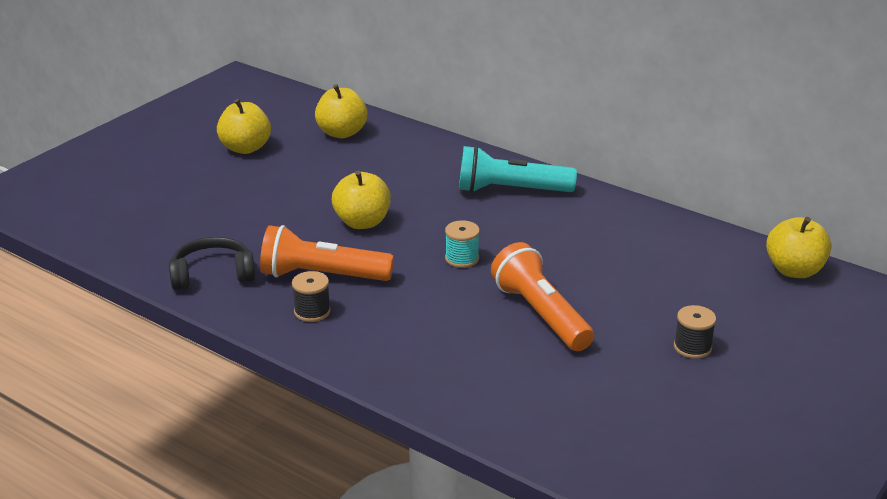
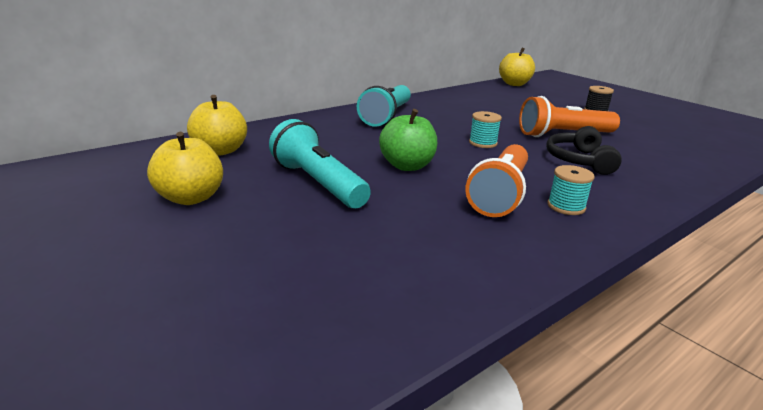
camera: 75 degrees left, 5 degrees down
black headphones [169,237,255,290] -> black headphones moved to [546,126,622,175]
black spool [292,271,331,322] -> turquoise spool [548,165,595,215]
yellow apple [332,170,391,229] -> green apple [379,109,437,171]
none -> turquoise flashlight [269,119,371,208]

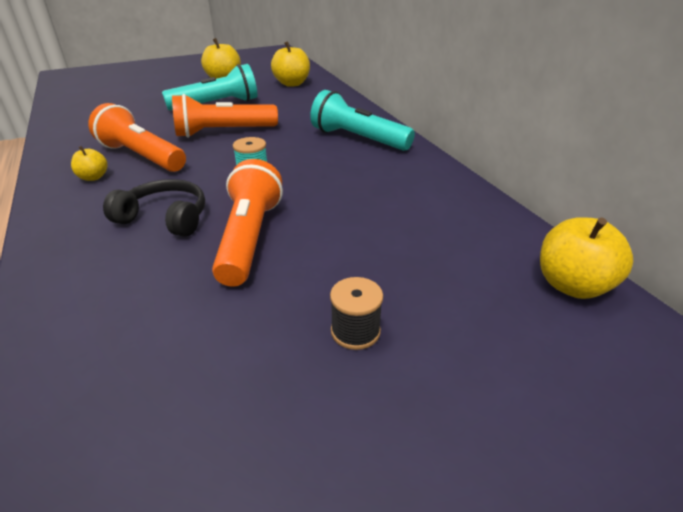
camera: 105 degrees right, 10 degrees up
green apple [379,109,437,171] -> orange flashlight [172,94,278,138]
turquoise spool [548,165,595,215] -> yellow apple [71,146,108,181]

